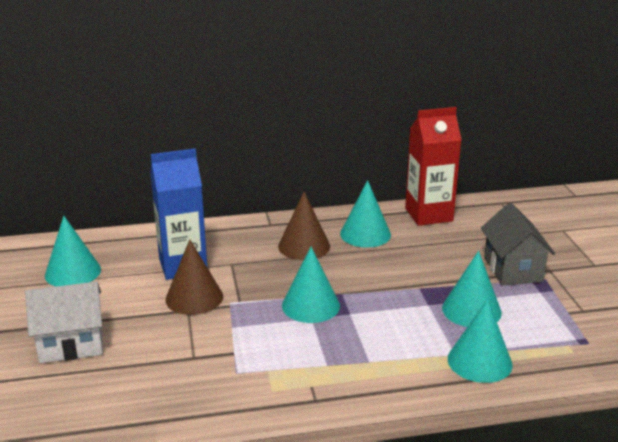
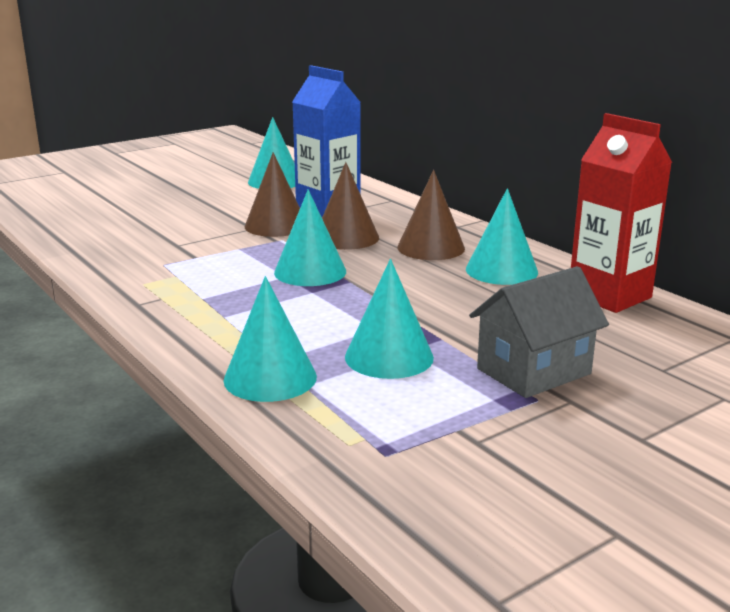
camera: 65 degrees right, 5 degrees down
white house [25,282,103,363] -> none
none -> brown cone [322,162,379,250]

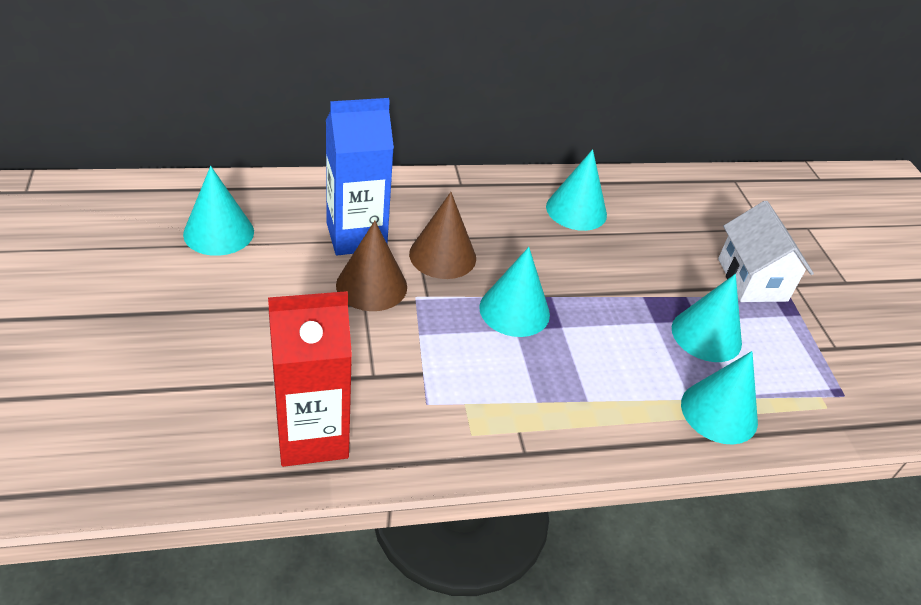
camera: 70 degrees left, 20 degrees up
brown cone [397,170,465,260] -> none
grey house [469,266,609,398] -> white house [718,201,814,302]
red carton [571,113,672,313] -> red carton moved to [268,291,352,467]

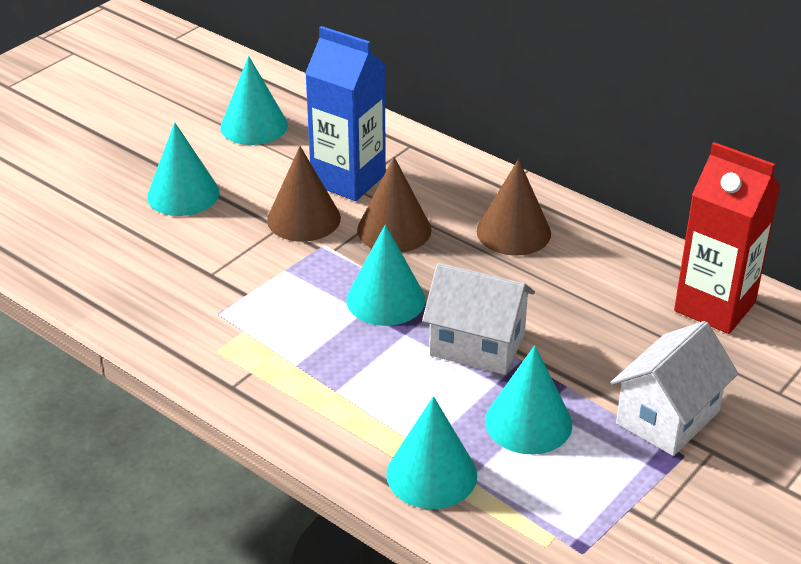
camera: 55 degrees right, 5 degrees down
red carton [268,291,352,467] -> red carton moved to [674,142,780,334]
turquoise cone [546,149,607,231] -> turquoise cone moved to [147,122,219,216]
none -> white house [422,263,535,375]
none -> brown cone [477,159,551,256]

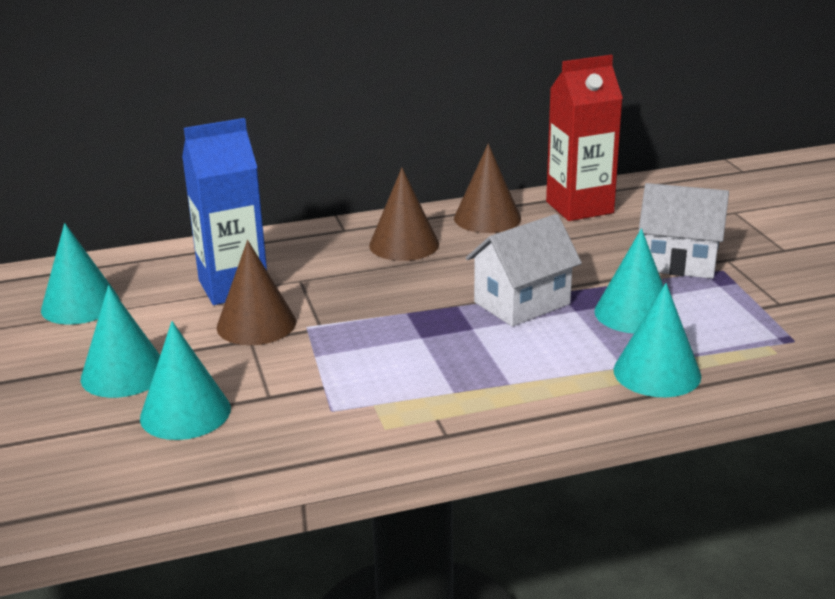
camera: 55 degrees left, 10 degrees down
turquoise cone [346,224,425,326] -> turquoise cone moved to [140,321,231,440]
brown cone [357,157,432,253] -> brown cone moved to [454,143,521,233]
white house [610,321,738,456] -> white house turned 60 degrees counterclockwise [638,183,729,279]

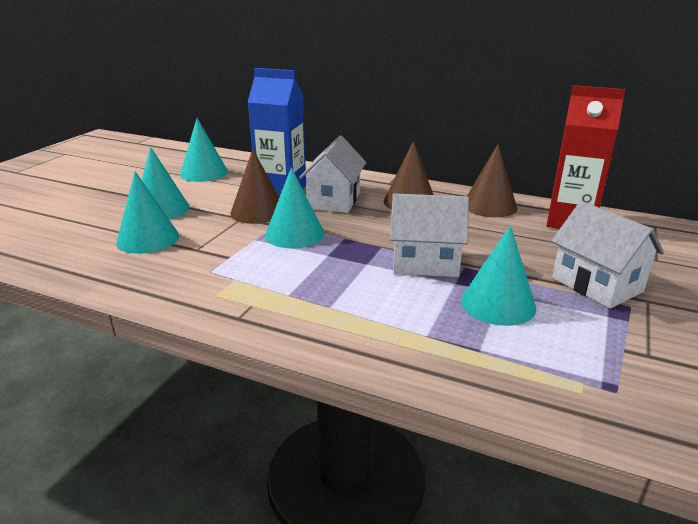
camera: 40 degrees right, 0 degrees up
turquoise cone [614,283,701,397] -> turquoise cone moved to [265,167,325,249]
none -> white house [299,136,366,213]

